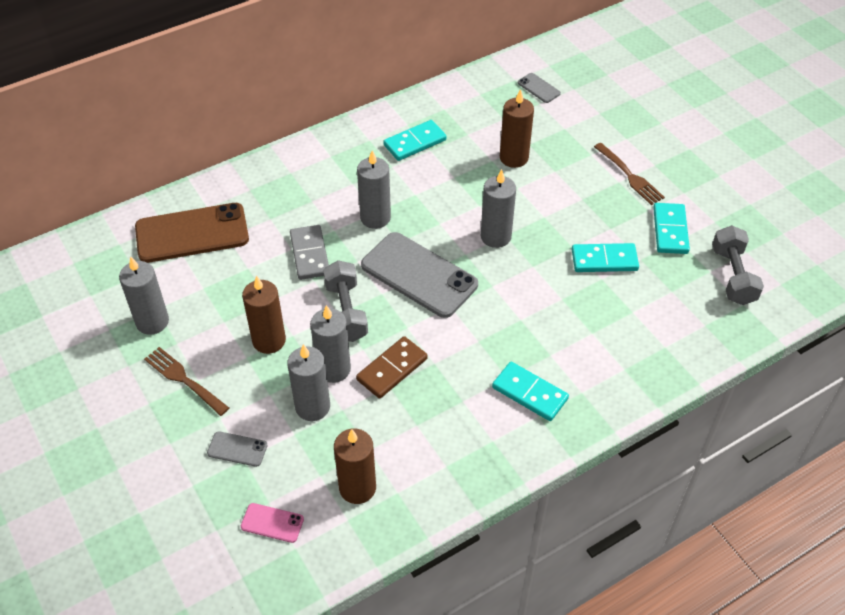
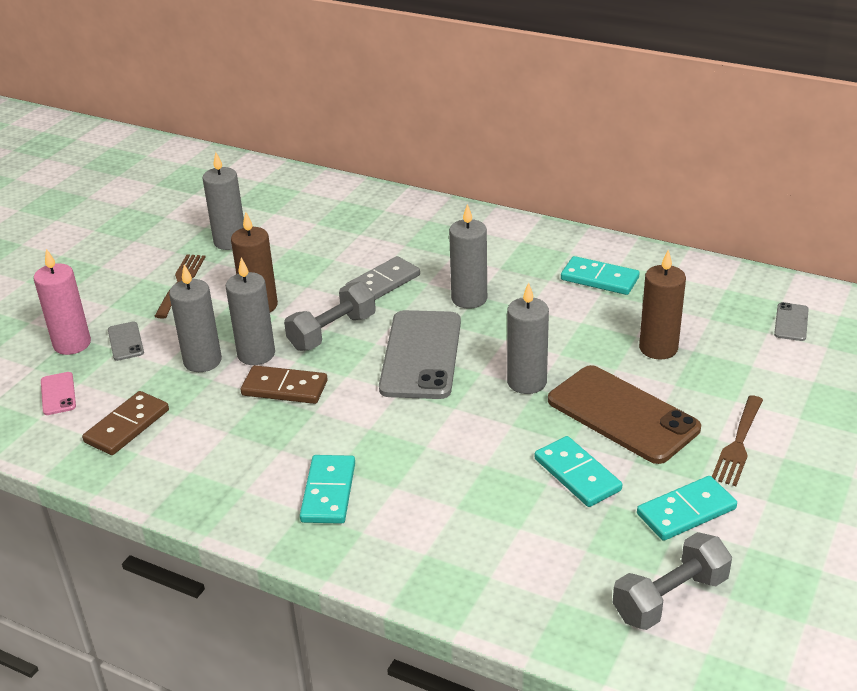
camera: 60 degrees right, 15 degrees down
brown phone [135,203,249,263] -> brown phone moved to [548,365,701,464]
brown candle [334,429,376,504] -> brown domino [82,391,169,455]
none -> pink candle [34,249,91,355]

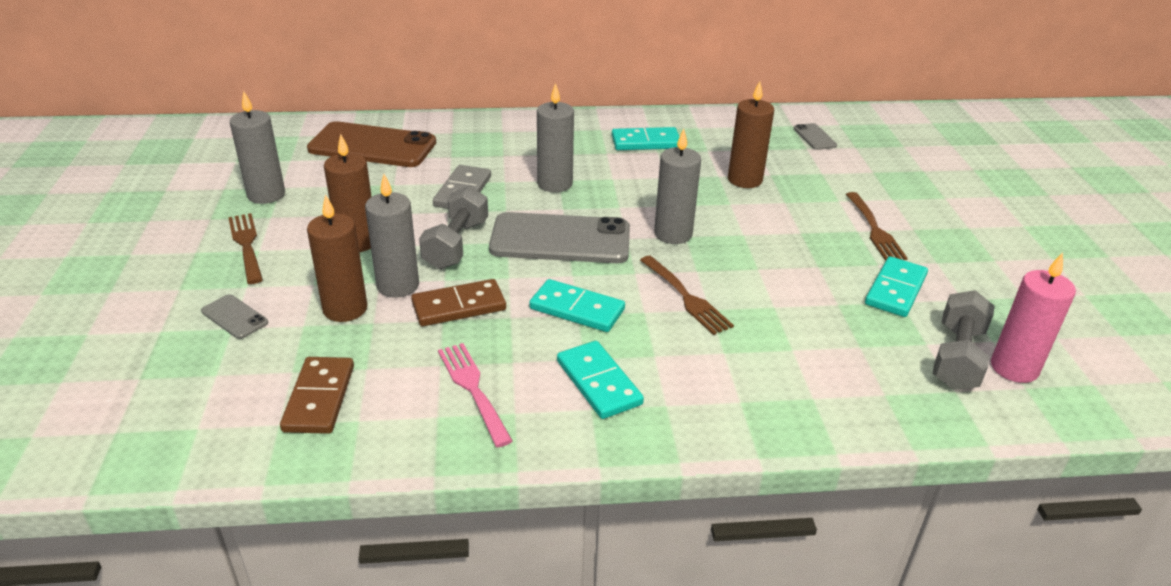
camera: 35 degrees left, 0 degrees up
pink candle [34,249,91,355] -> pink candle moved to [991,253,1076,383]
pink phone [41,372,76,415] -> none
grey candle [169,265,222,372] -> brown candle [307,194,367,322]
grey phone [379,310,461,399] -> grey phone turned 60 degrees counterclockwise [489,212,630,263]
turquoise domino [535,436,622,507] -> turquoise domino moved to [529,279,625,332]
brown phone [548,365,701,464] -> brown phone moved to [307,121,436,167]
none -> pink fork [438,343,513,447]
none -> brown fork [640,255,734,335]

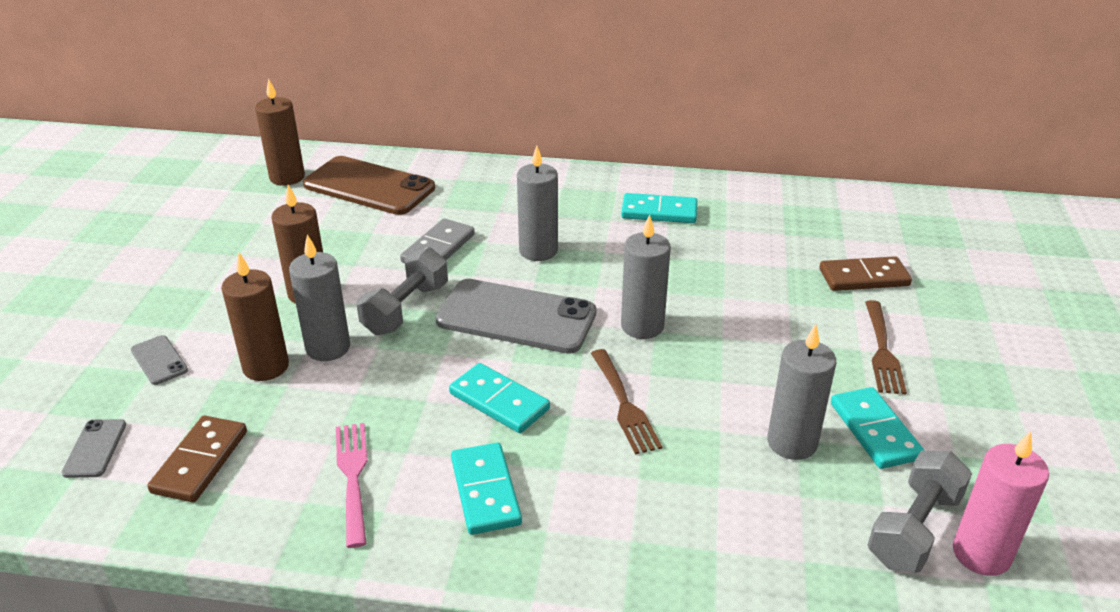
camera: 15 degrees right, 0 degrees up
brown fork [228,213,263,284] -> none
grey candle [230,91,285,204] -> grey candle moved to [767,324,836,460]
brown domino [411,279,506,326] -> brown domino moved to [819,256,912,291]
brown candle [728,81,774,188] -> brown candle moved to [255,78,305,186]
grey phone [794,123,837,150] -> grey phone moved to [61,419,126,478]
turquoise domino [865,256,928,317] -> turquoise domino turned 60 degrees counterclockwise [831,387,925,469]

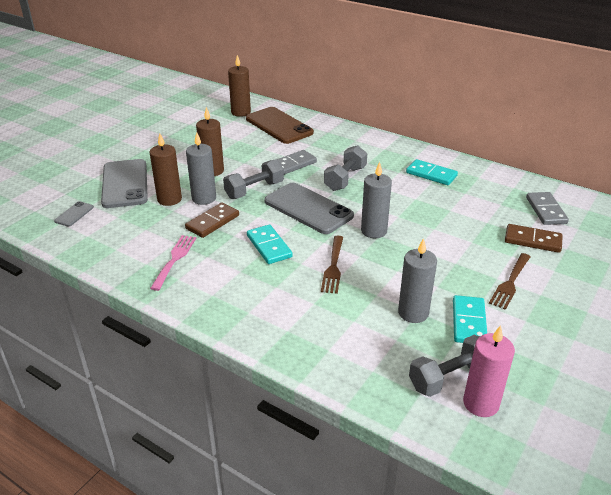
camera: 25 degrees right, 0 degrees up
grey phone [131,335,188,385] -> grey phone [101,159,148,208], size x2.27
brown domino [147,416,247,502] -> brown domino moved to [185,203,239,238]
turquoise domino [451,443,522,535] -> none
grey candle [517,146,558,261] -> grey dumbbell [324,145,367,191]
none -> grey domino [526,192,569,225]

